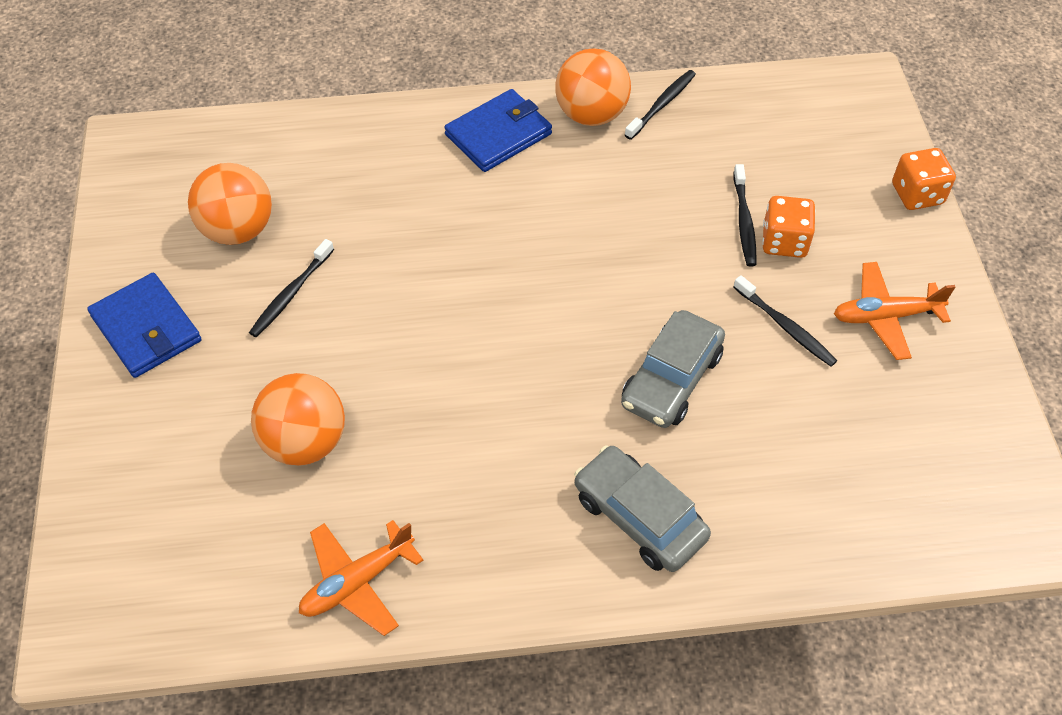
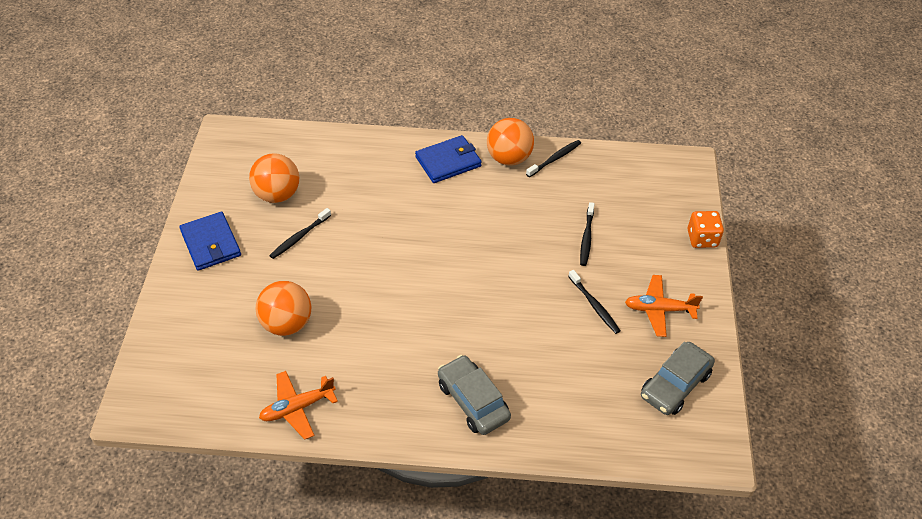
camera: 10 degrees right, 5 degrees down
grey car [621,310,725,428] -> grey car moved to [641,342,715,415]
orange dice [762,196,815,258] -> none

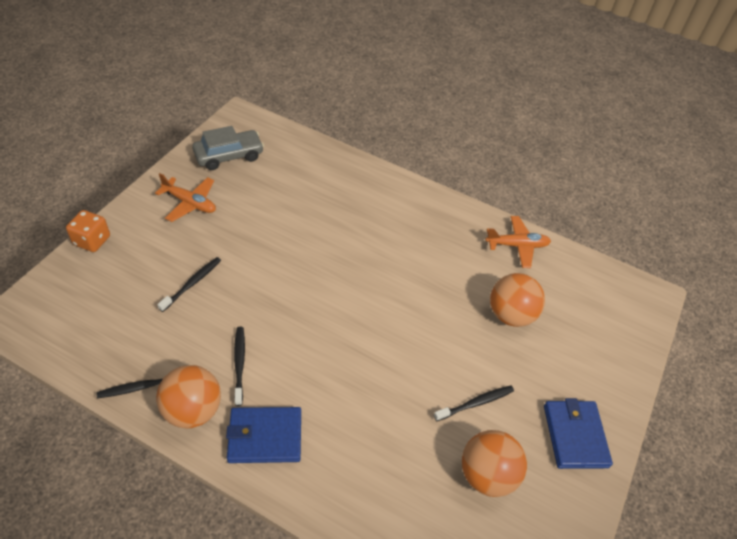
camera: 160 degrees left, 0 degrees up
grey car [438,355,511,435] -> none
black toothbrush [568,270,620,334] -> black toothbrush moved to [234,327,245,406]

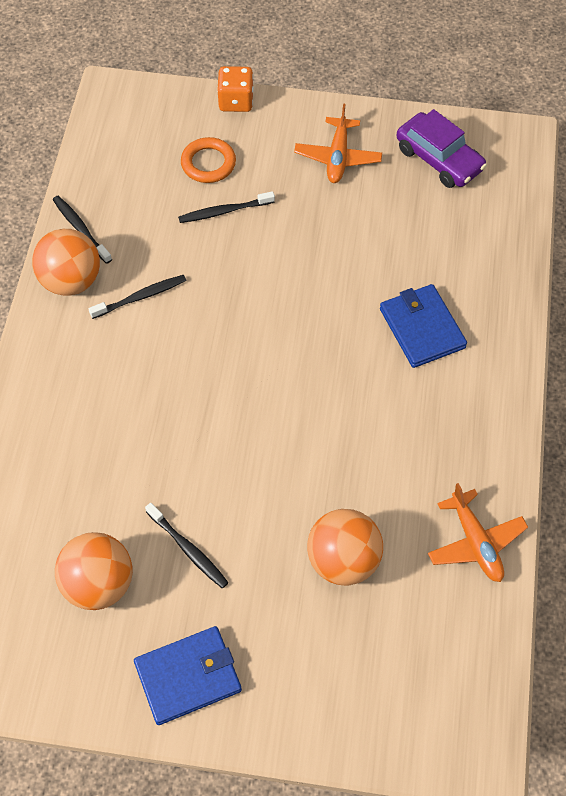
camera: 75 degrees right, 10 degrees up
black toothbrush [157,257,221,312] -> black toothbrush turned 150 degrees clockwise [178,191,275,223]
grey car [192,126,264,170] -> purple car [396,109,487,188]
blue wallet [226,407,301,463] -> blue wallet moved to [380,284,467,368]
none -> orange ring [181,137,236,183]

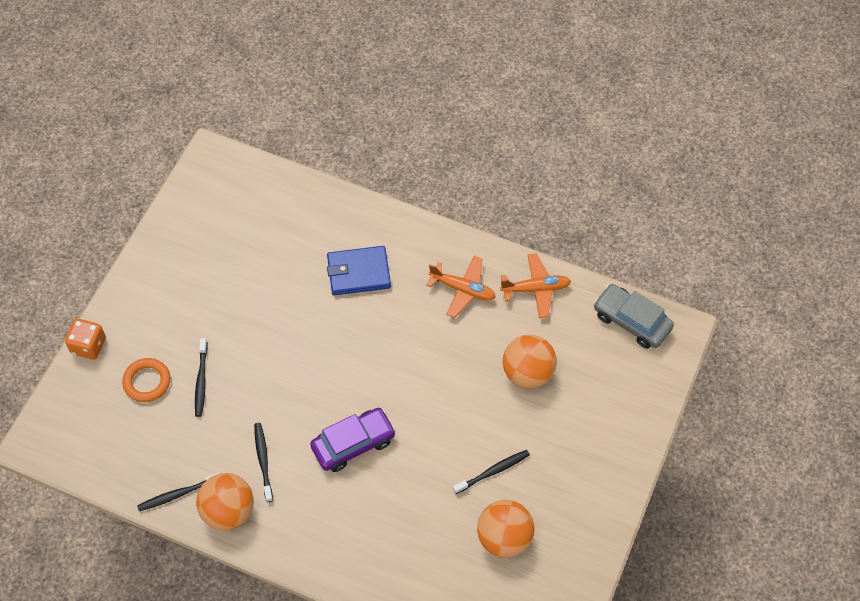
camera: 75 degrees left, 0 degrees up
blue wallet [134,626,242,725] -> none
orange plane [294,104,382,183] -> orange plane moved to [426,256,496,318]
purple car [396,109,487,188] -> purple car moved to [310,408,396,472]
none -> grey car [594,284,674,349]

